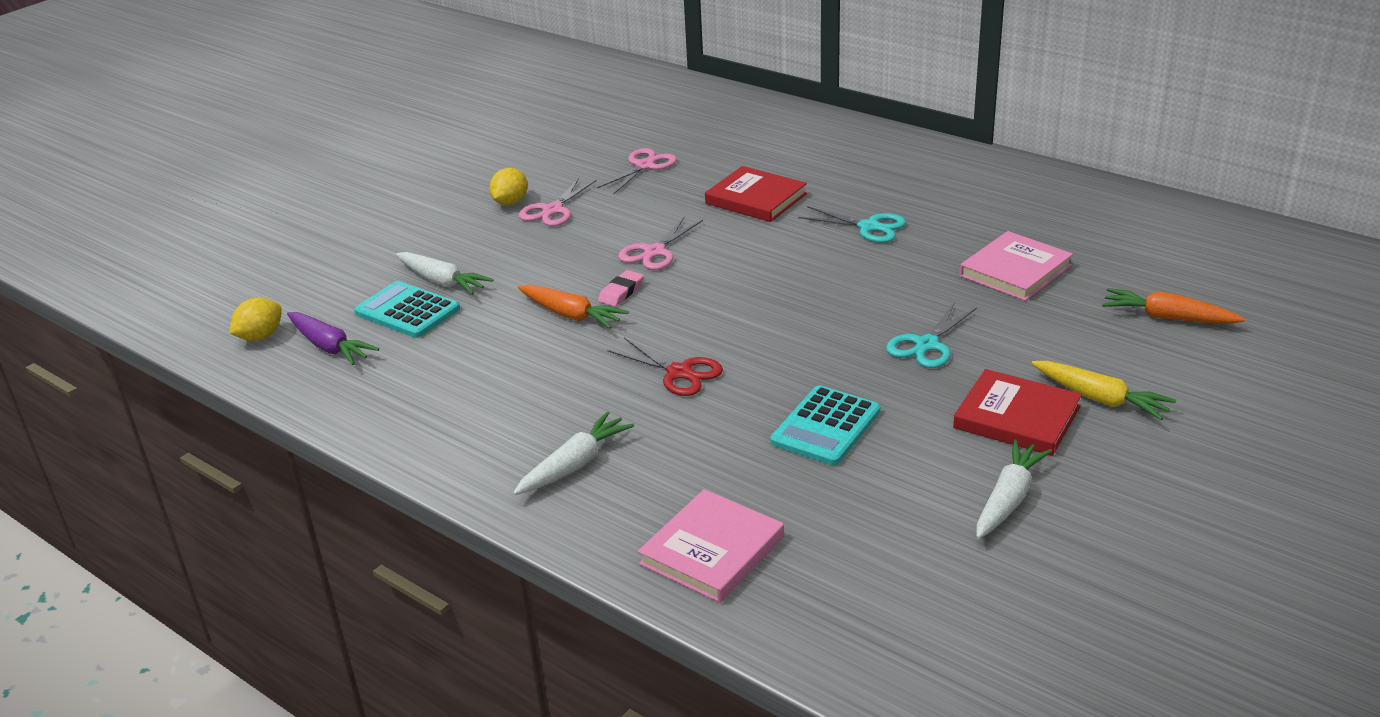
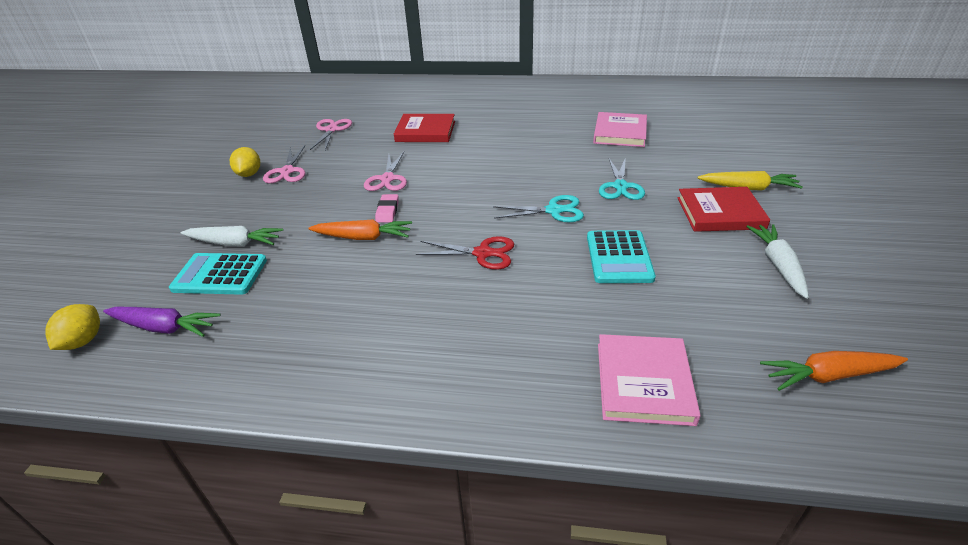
camera: 30 degrees left, 5 degrees up
white carrot [513,412,634,495] -> none
turquoise scissors [798,206,906,243] -> turquoise scissors moved to [493,195,584,222]
orange carrot [1102,288,1246,324] -> orange carrot moved to [760,351,908,391]

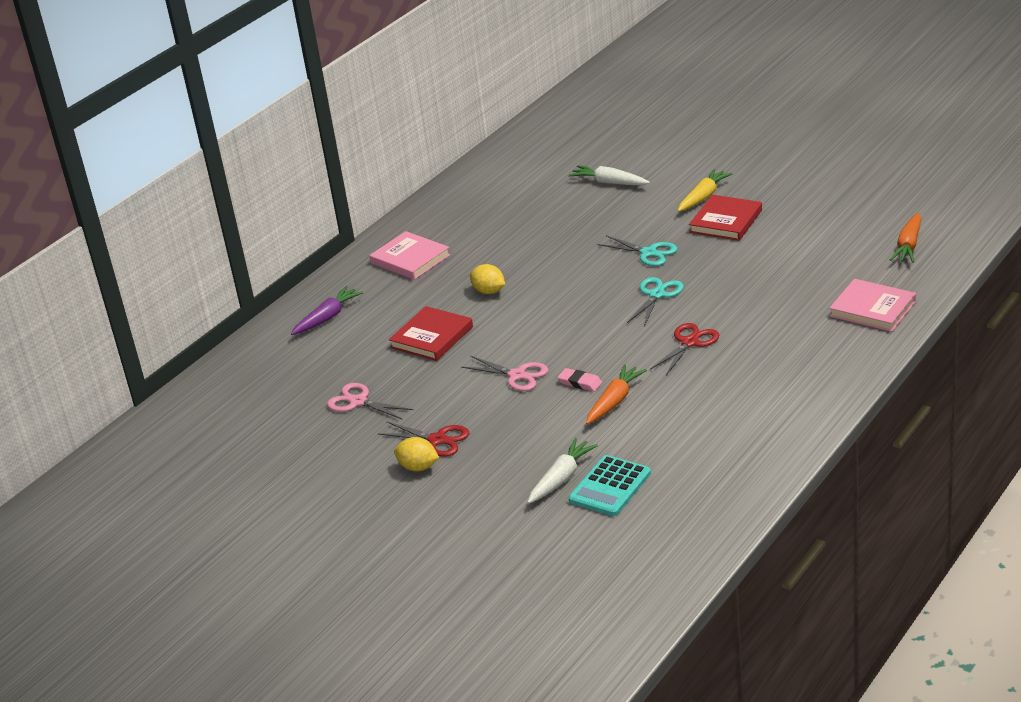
camera: 60 degrees left, 5 degrees down
yellow lemon [45,304,100,350] -> yellow lemon moved to [470,264,505,294]
purple carrot [103,307,221,337] -> purple carrot moved to [291,286,363,335]
pink scissors [263,146,305,183] -> red scissors [378,421,469,457]
turquoise calculator [587,230,656,283] -> none
pink book [593,112,647,147] -> pink book moved to [370,231,450,280]
white carrot [746,224,809,299] -> white carrot moved to [569,165,650,185]

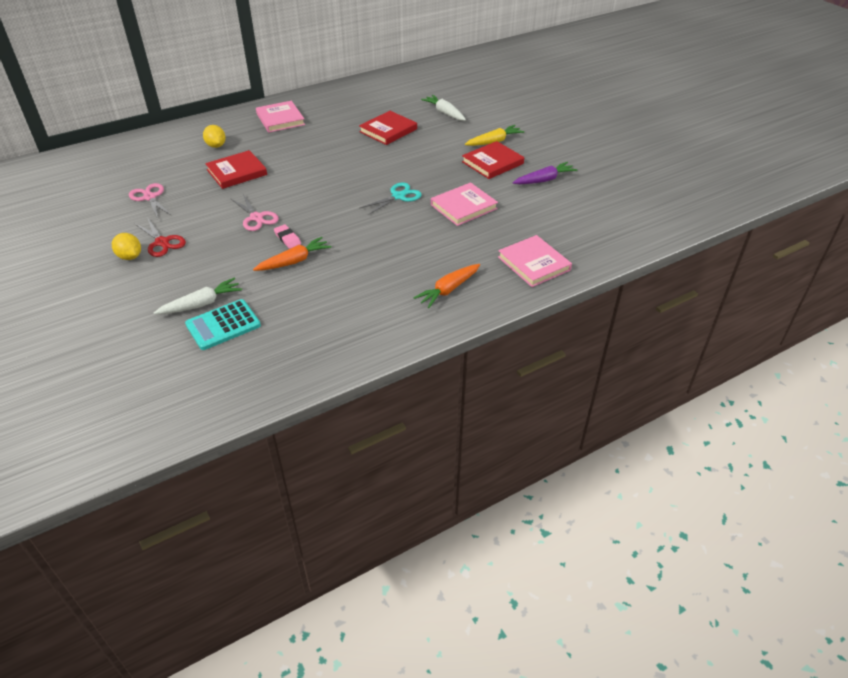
camera: 20 degrees right, 10 degrees up
purple carrot [291,286,363,335] -> purple carrot moved to [513,162,577,184]
yellow lemon [470,264,505,294] -> yellow lemon moved to [203,125,226,148]
turquoise scissors [597,235,677,266] -> none
red scissors [650,323,719,375] -> none
orange carrot [890,213,921,263] -> orange carrot moved to [413,264,480,308]
none -> red book [359,111,417,145]
none -> pink book [431,182,498,226]

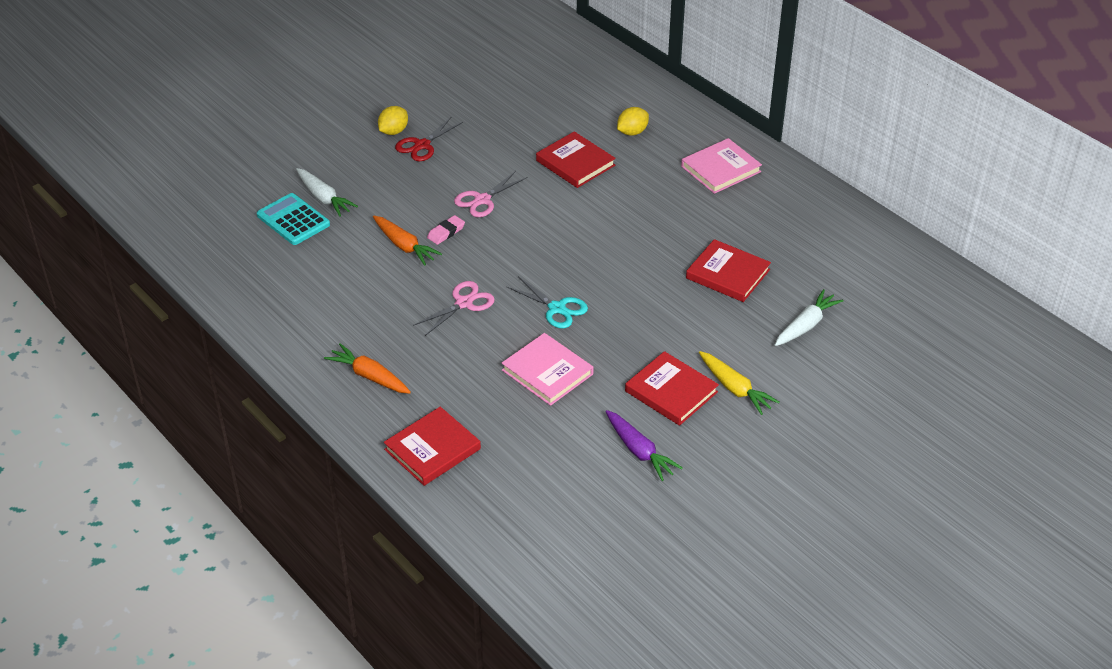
camera: 80 degrees right, 0 degrees up
pink scissors [129,183,172,219] -> pink scissors moved to [413,281,495,336]
pink book [498,235,572,287] -> red book [384,407,481,486]

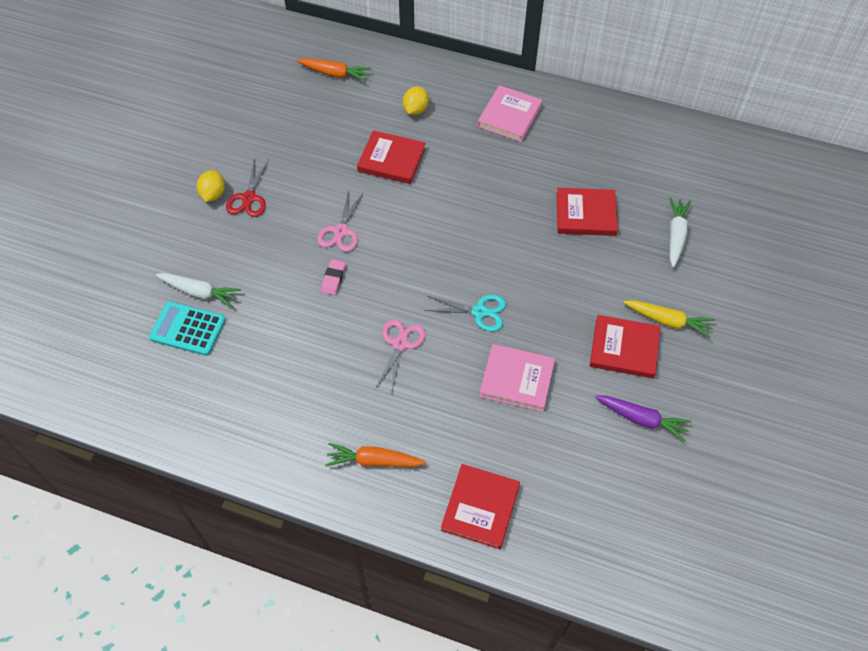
camera: 30 degrees left, 15 degrees up
orange carrot [373,216,442,266] -> orange carrot moved to [296,58,371,82]

